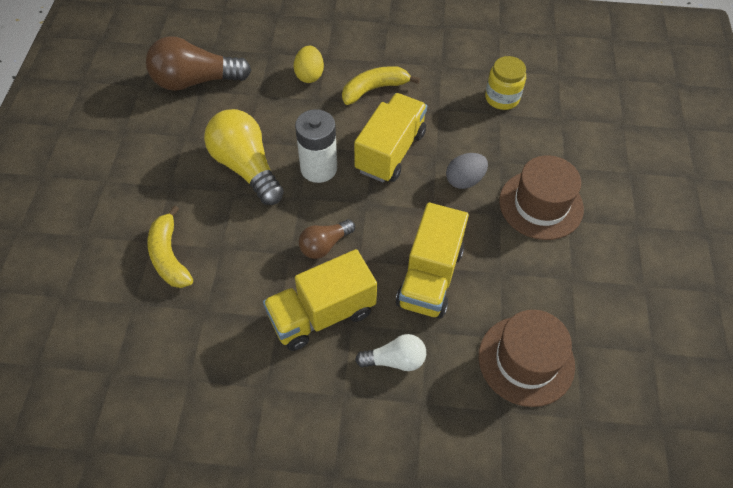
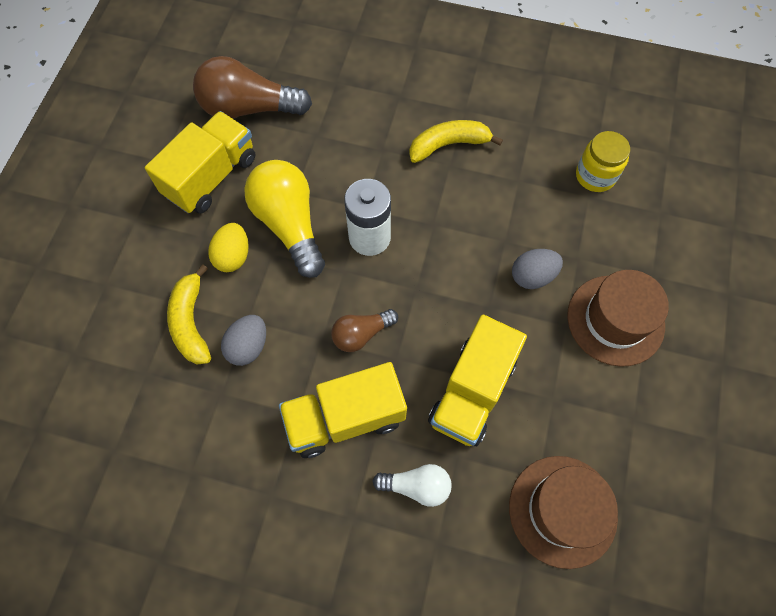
camera: 10 degrees right, 10 degrees up
yellow egg [294,46,324,83] -> yellow egg moved to [208,223,249,272]
yellow truck [354,93,427,183] -> yellow truck moved to [145,111,255,214]
none -> grey egg [221,315,266,366]

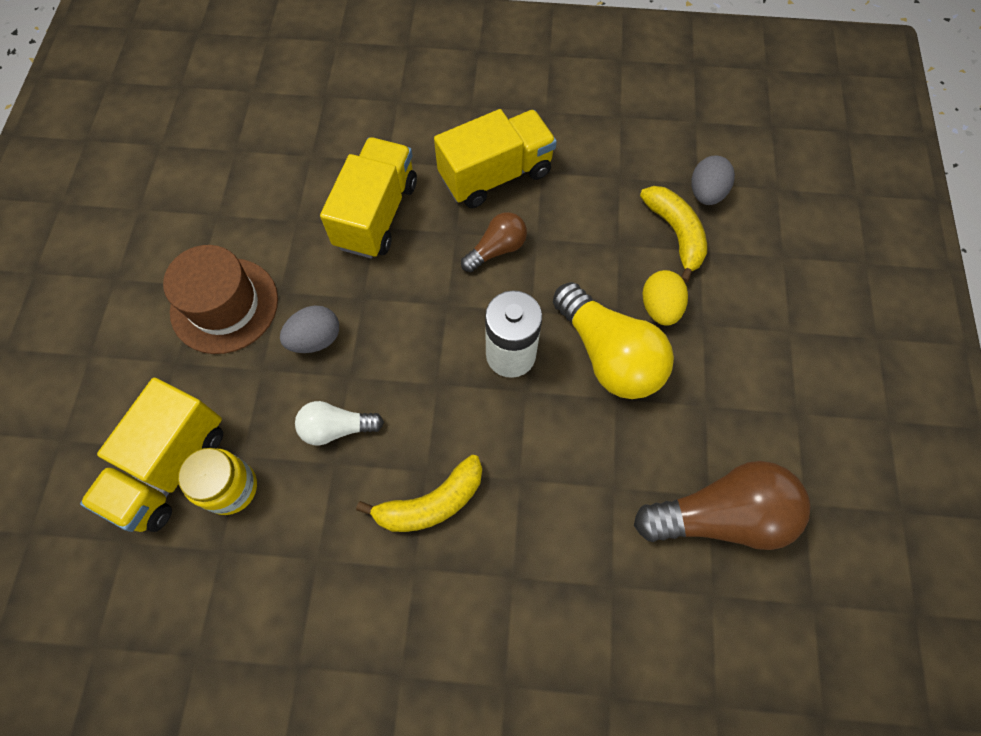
camera: 170 degrees right, 0 degrees up
yellow truck [145,111,255,214] -> yellow truck moved to [80,378,223,532]
grey egg [221,315,266,366] -> grey egg moved to [692,155,735,205]
white light bulb [372,464,451,507] -> white light bulb moved to [295,401,384,445]
brown hat [509,456,618,569] -> none

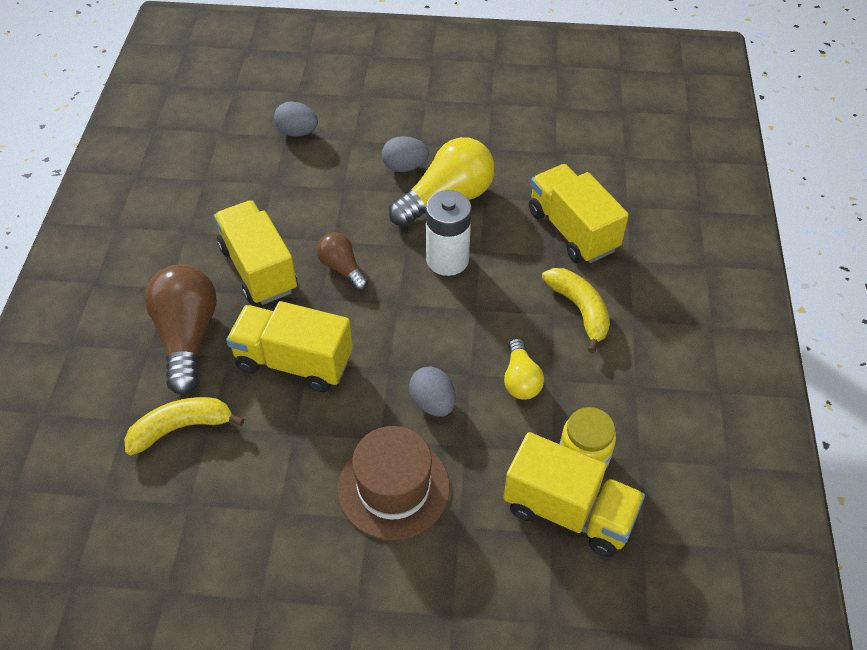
camera: 90 degrees left, 15 degrees down
white light bulb [295,401,384,445] -> yellow light bulb [504,338,544,400]
brown light bulb [634,461,810,550] -> brown light bulb moved to [145,264,217,395]
yellow banana [640,186,707,283] -> yellow banana moved to [124,397,244,455]
yellow egg [642,270,688,326] -> grey egg [382,136,429,172]
none -> yellow truck [529,164,629,263]

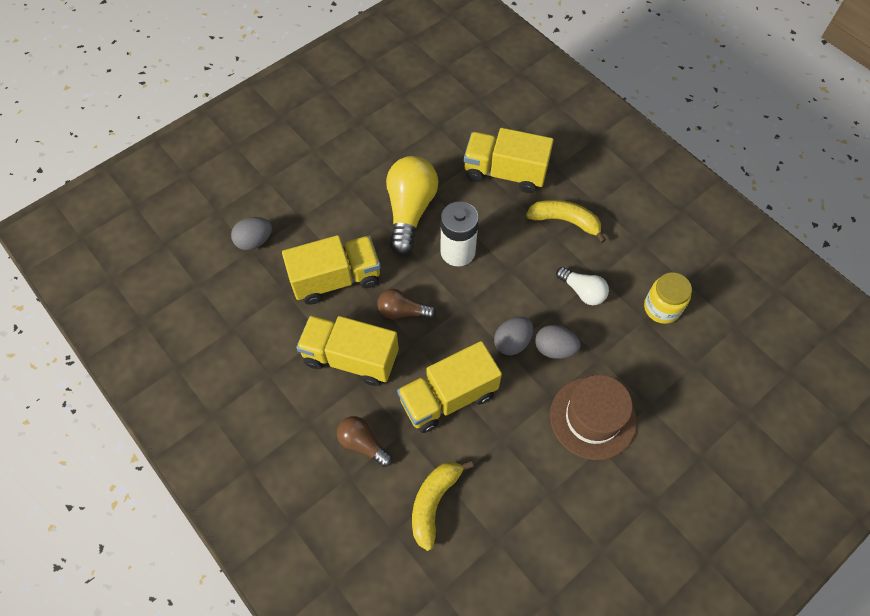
camera: 45 degrees left, 10 degrees up
brown light bulb [145,264,217,395] -> brown light bulb [337,416,392,467], size x0.55
grey egg [382,136,429,172] -> grey egg moved to [494,317,533,355]
yellow light bulb [504,338,544,400] -> white light bulb [556,267,609,305]
yellow truck [504,432,645,557] -> yellow truck moved to [282,235,381,305]

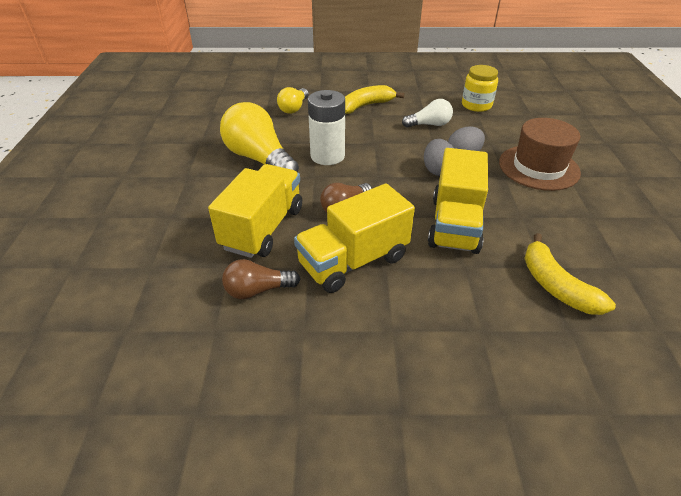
camera: 50 degrees left, 20 degrees down
grey egg [231,217,272,250] -> none
brown light bulb [337,416,392,467] -> brown light bulb moved to [222,259,300,299]
yellow truck [464,128,554,193] -> yellow light bulb [277,87,309,114]

